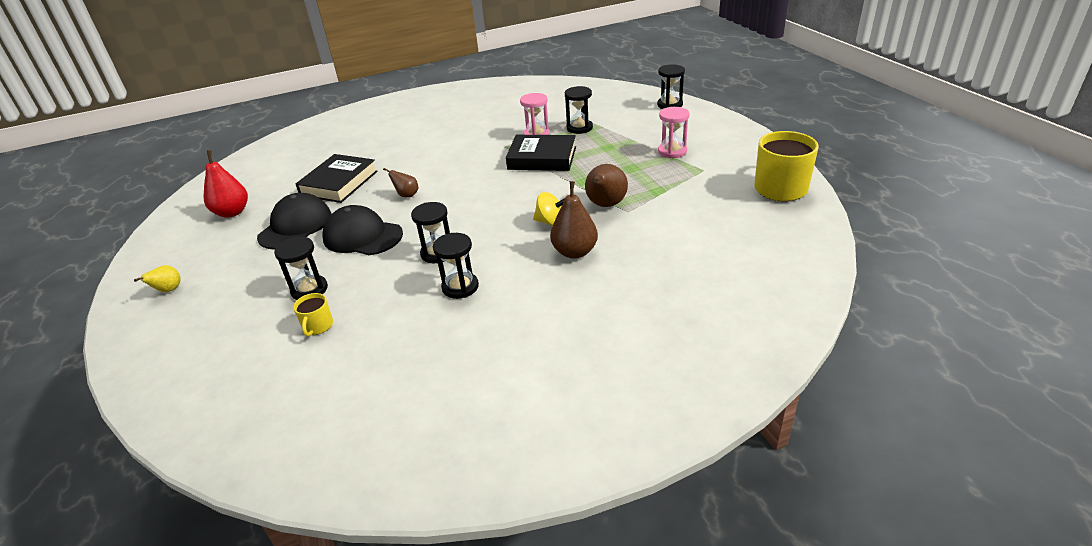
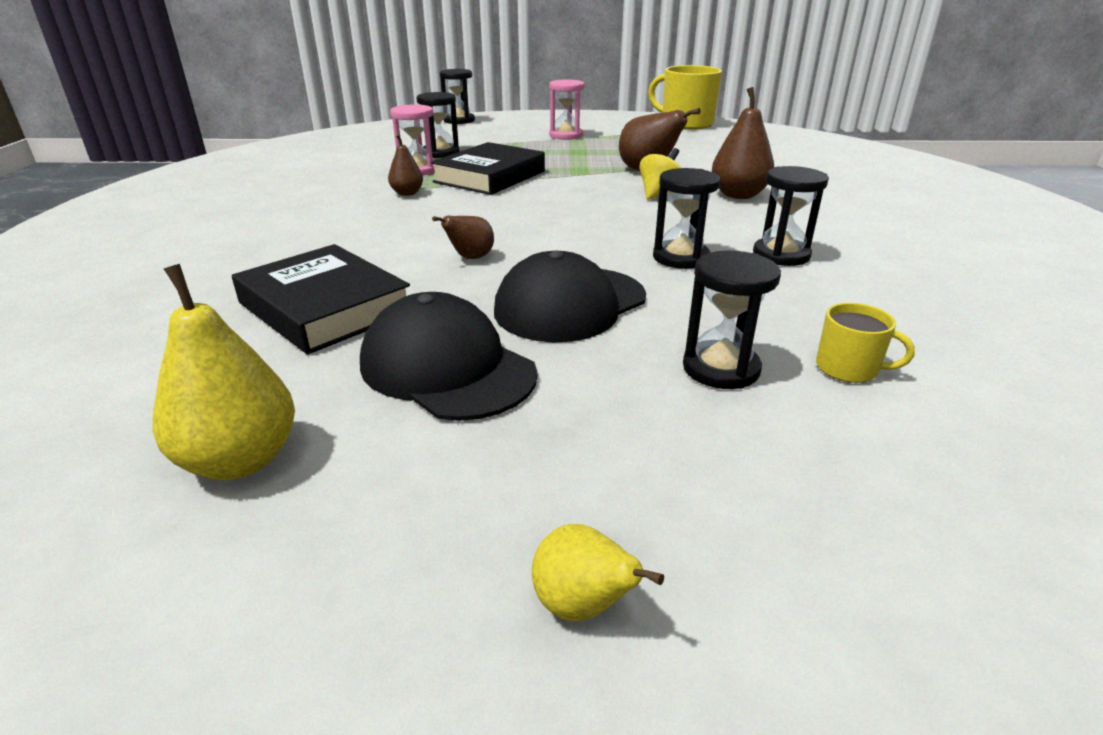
camera: 70 degrees left, 5 degrees down
red pear [204,150,248,218] -> yellow pear [152,264,295,480]
none -> brown pear [388,134,423,196]

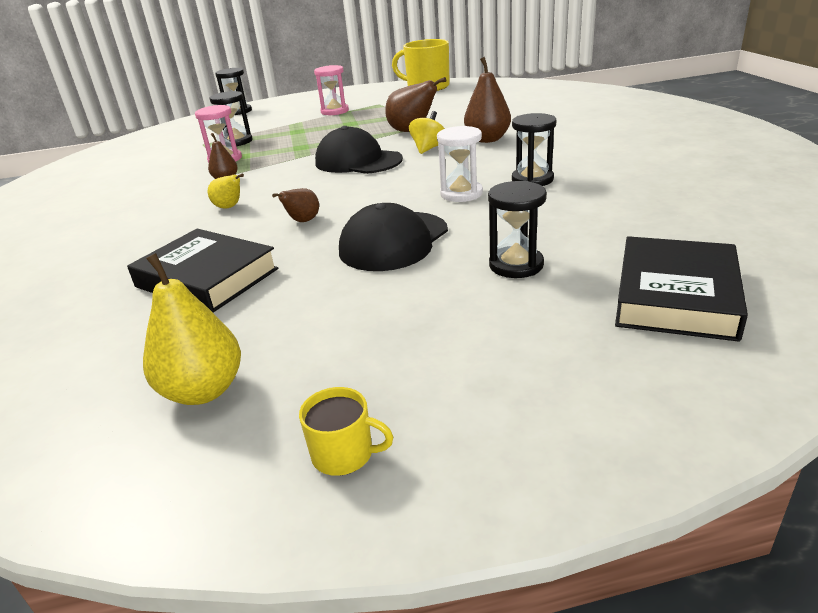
camera: 10 degrees left, 0 degrees up
black cap [360,292,538,421] -> black cap moved to [315,126,403,174]
black book [430,142,545,195] -> black book moved to [615,236,748,342]
yellow pear [532,524,664,621] -> yellow pear moved to [208,174,244,208]
black hourglass [653,168,720,269] -> white hourglass [437,126,483,202]
yellow mug [816,303,915,383] -> yellow mug moved to [299,387,393,476]

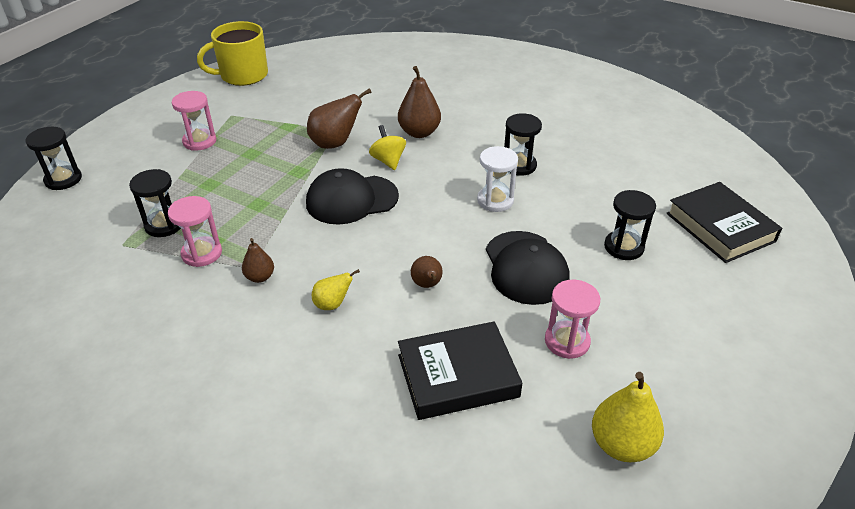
camera: 50 degrees left, 10 degrees up
yellow mug [299,387,393,476] -> none
none -> pink hourglass [545,280,600,359]

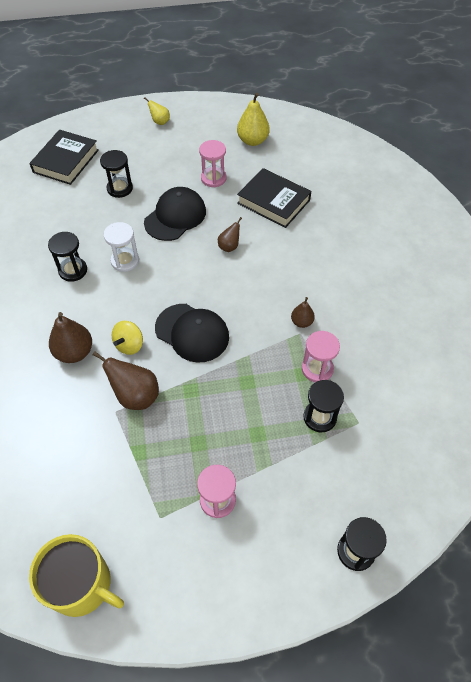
camera: 130 degrees left, 15 degrees up
yellow pear [312,269,360,310] -> yellow pear moved to [144,97,170,125]

